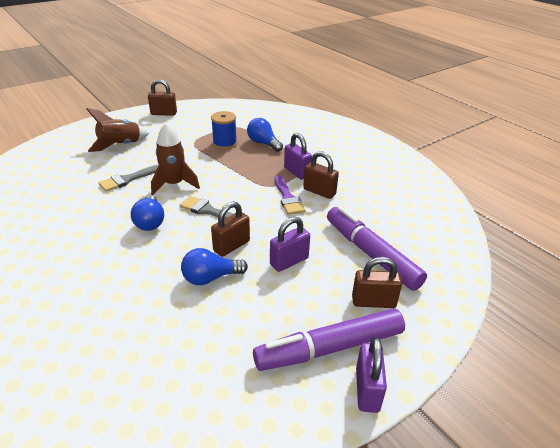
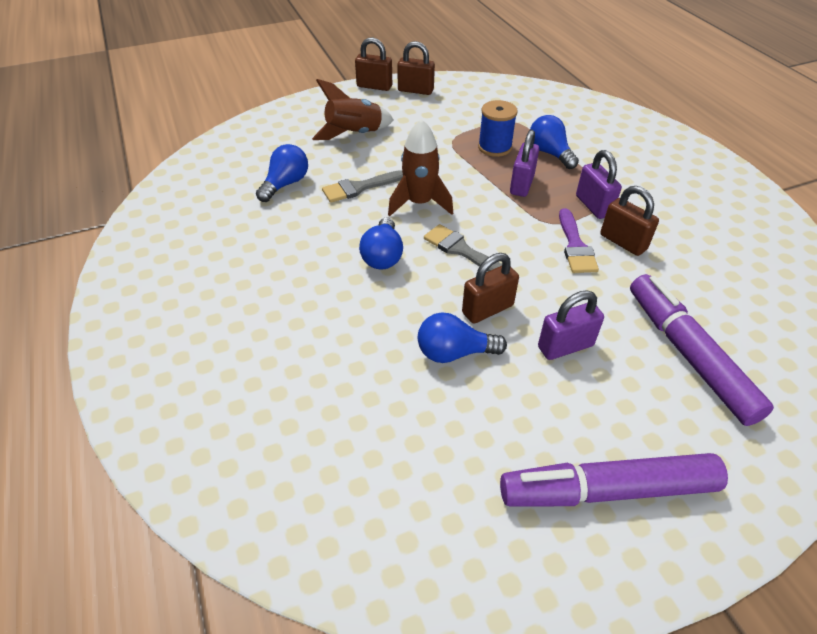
camera: 15 degrees right, 10 degrees up
brown padlock [352,257,402,308] -> brown padlock moved to [355,37,392,91]
purple padlock [356,337,387,413] -> purple padlock moved to [510,130,539,197]
none -> blue light bulb [256,144,308,202]

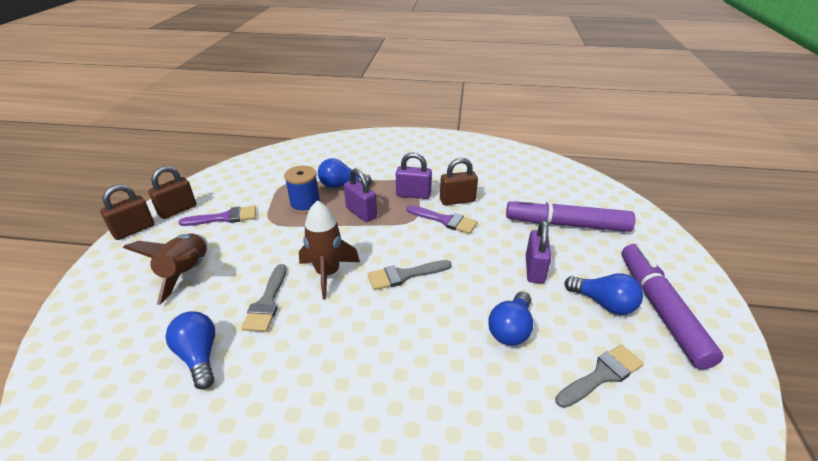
camera: 60 degrees left, 10 degrees down
blue light bulb [359,218,403,270] -> blue light bulb moved to [564,273,643,315]
brown padlock [462,253,519,324] -> none
purple marker [500,453,728,506] -> purple marker turned 150 degrees clockwise [621,244,723,370]
none -> purple brush [178,206,256,226]
none -> grey brush [555,344,644,408]

